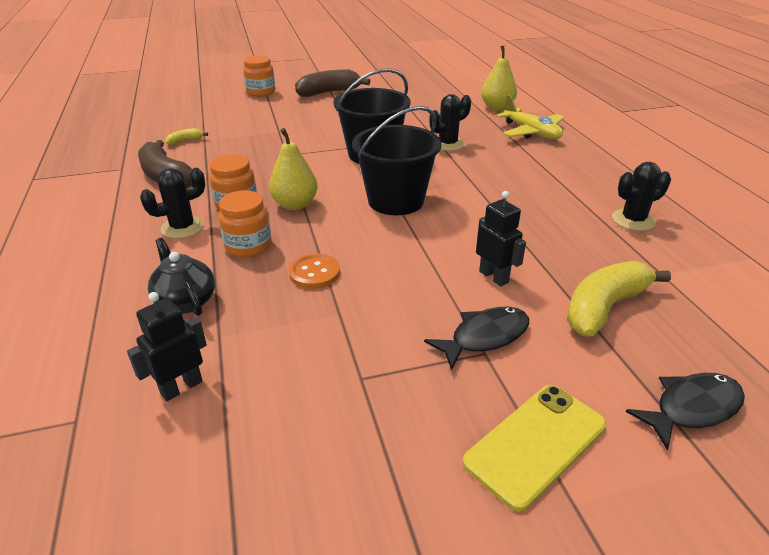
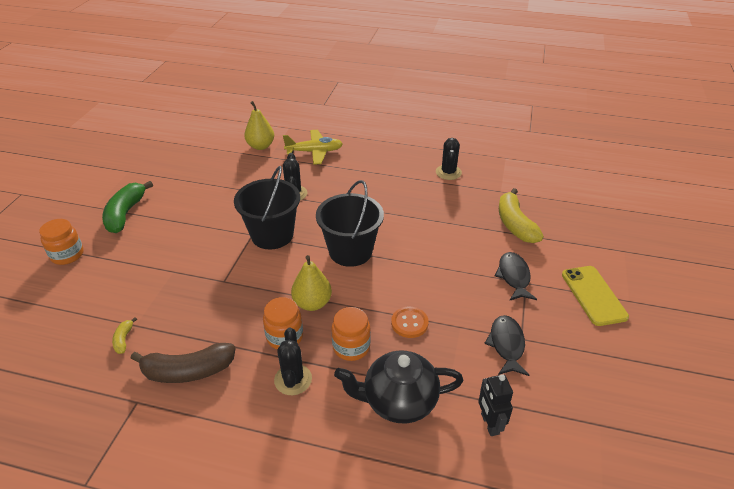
camera: 60 degrees left, 5 degrees up
black teapot [148,238,215,316] -> black teapot [334,351,463,423], size x1.53
brown banana [295,70,370,97] -> green banana [102,181,153,233]
black robot [476,191,526,286] -> none
black fish [626,373,745,450] -> black fish moved to [484,315,529,376]

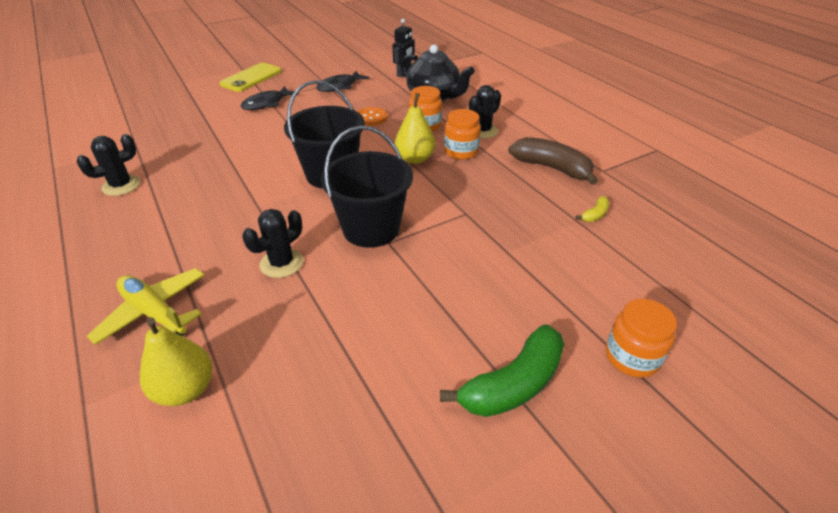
camera: 135 degrees left, 0 degrees up
yellow banana [499,188,544,243] -> none

